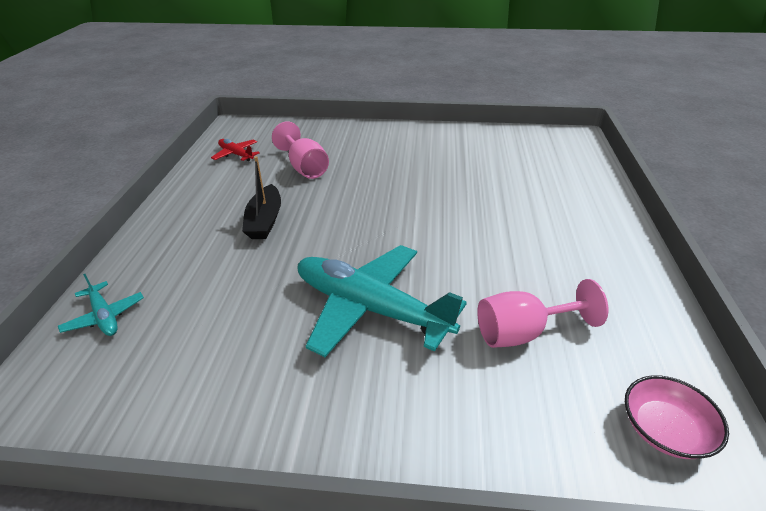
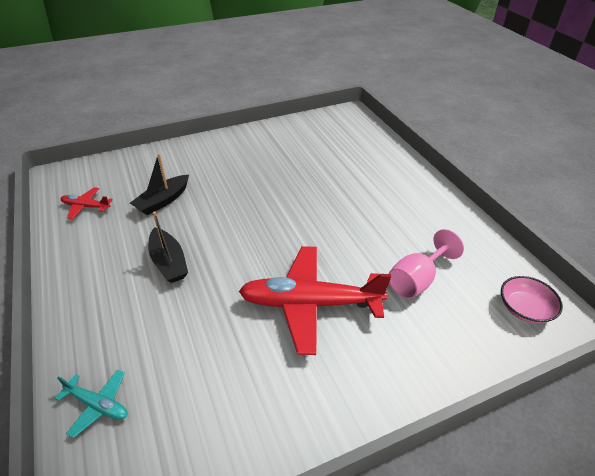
camera: 30 degrees left, 5 degrees up
pink goblet [272,121,329,179] -> black boat [130,153,189,215]
turquoise plane [298,245,467,357] -> red plane [239,246,391,355]

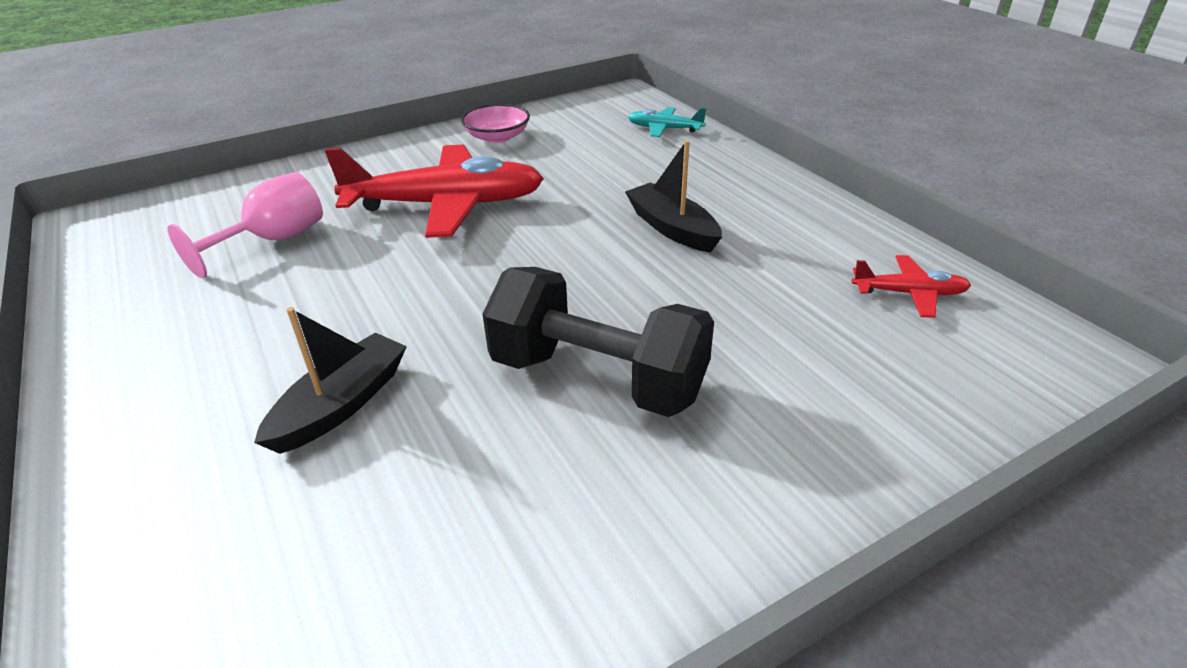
camera: 175 degrees right, 5 degrees down
black boat [130,153,189,215] -> black boat moved to [254,307,407,454]
pink bowl [501,276,563,324] -> pink bowl moved to [461,104,530,143]
none -> black dumbbell [483,267,714,417]

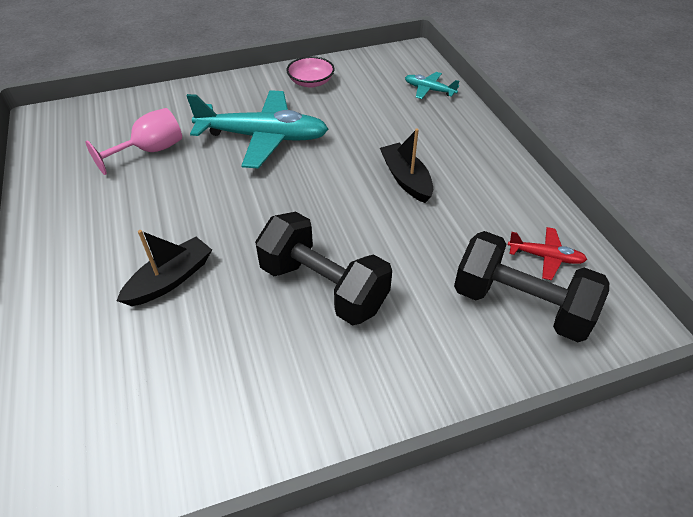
camera: 10 degrees right, 10 degrees up
red plane [325,145,544,238] -> turquoise plane [187,90,328,169]
none -> black dumbbell [454,231,609,342]

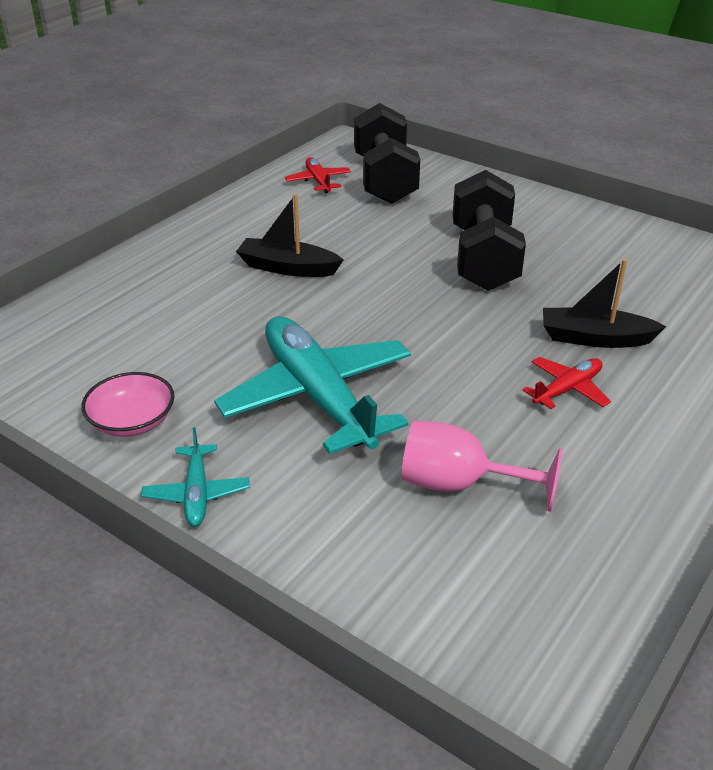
camera: 125 degrees left, 10 degrees down
black boat [380,129,433,203] -> black boat turned 75 degrees clockwise [236,194,344,277]
turquoise plane [405,72,459,99] -> turquoise plane moved to [141,427,250,527]
none -> red plane [522,357,611,409]

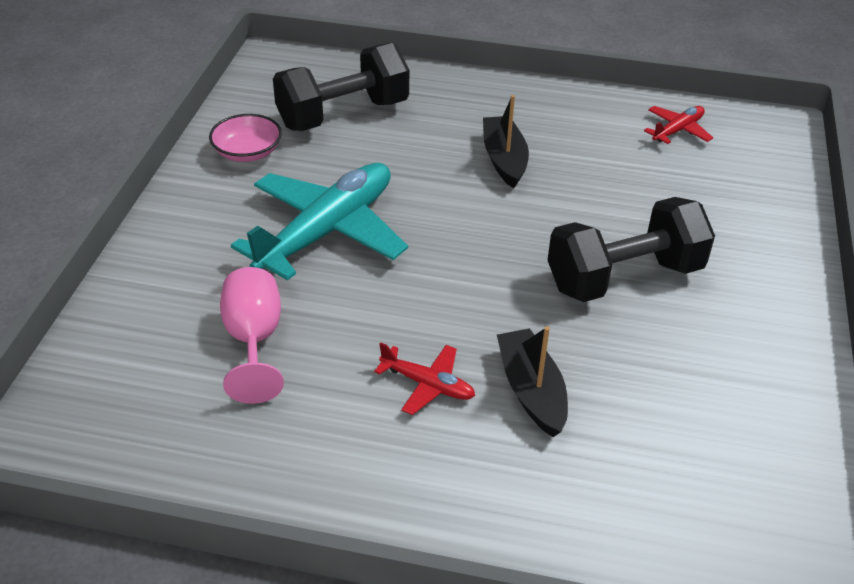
camera: 65 degrees right, 5 degrees up
turquoise plane [141,427,250,527] -> none
black dumbbell [354,103,420,204] -> black dumbbell moved to [273,43,409,131]

